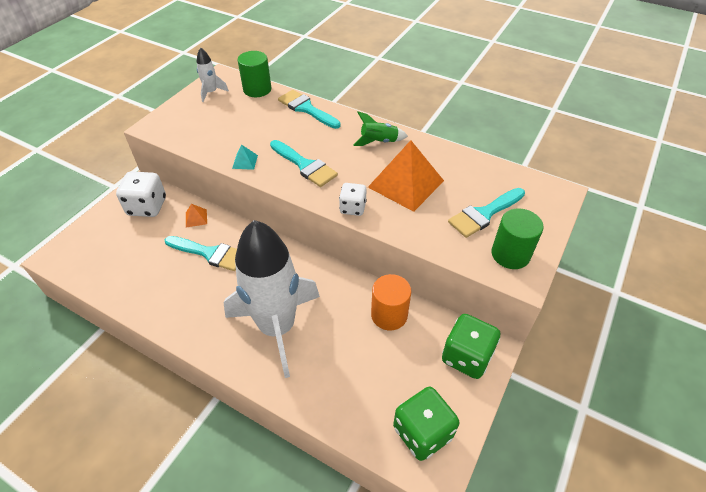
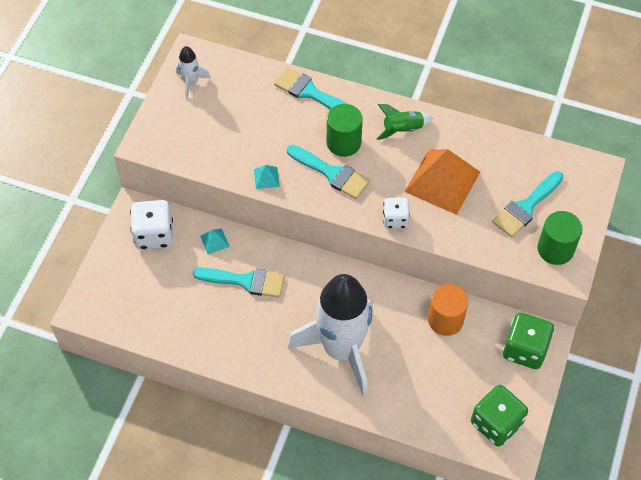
camera: 10 degrees left, 10 degrees up
orange pyramid [186,204,207,227] -> turquoise pyramid [200,228,230,254]
green cylinder [238,51,271,97] -> green cylinder moved to [327,104,363,157]

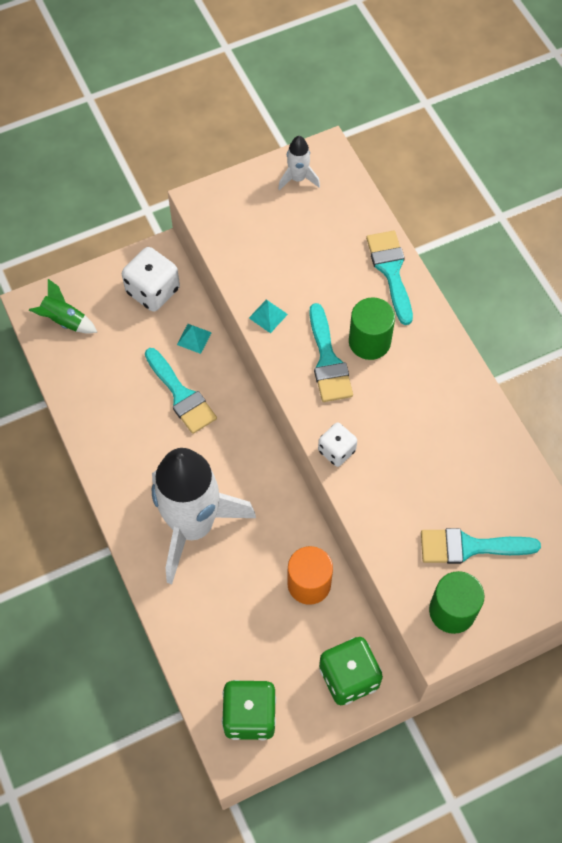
camera: 45 degrees right, 5 degrees up
green rocket [377,104,433,140] -> green rocket moved to [29,279,97,334]
orange pyramid [404,149,480,215] -> none

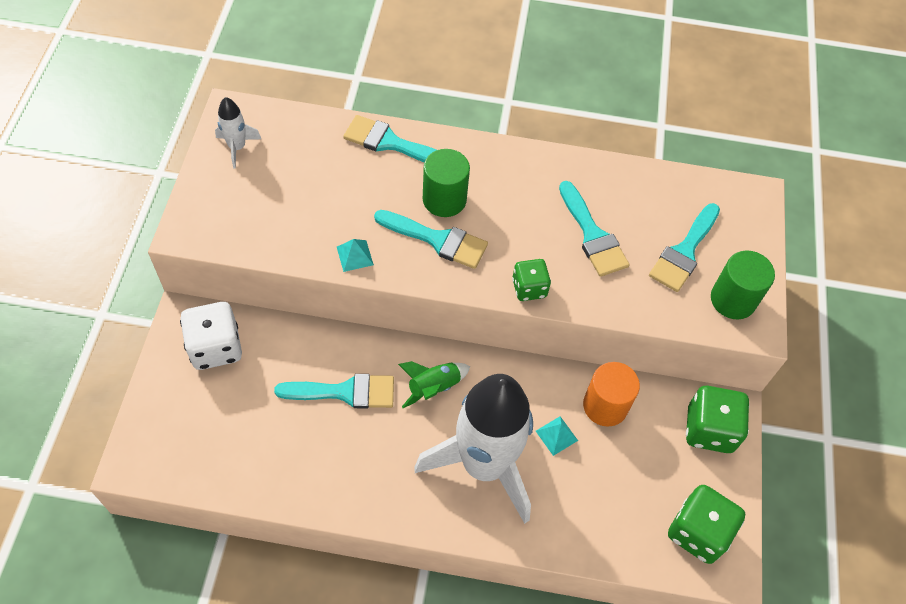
camera: 60 degrees left, 5 degrees down
green rocket [29,279,97,334] -> green rocket moved to [398,361,470,408]
turquoise pyramid [177,324,212,354] -> turquoise pyramid moved to [536,416,578,456]
white dice [318,422,357,467] -> green dice [512,259,551,301]
none -> turquoise brush [559,181,630,277]

